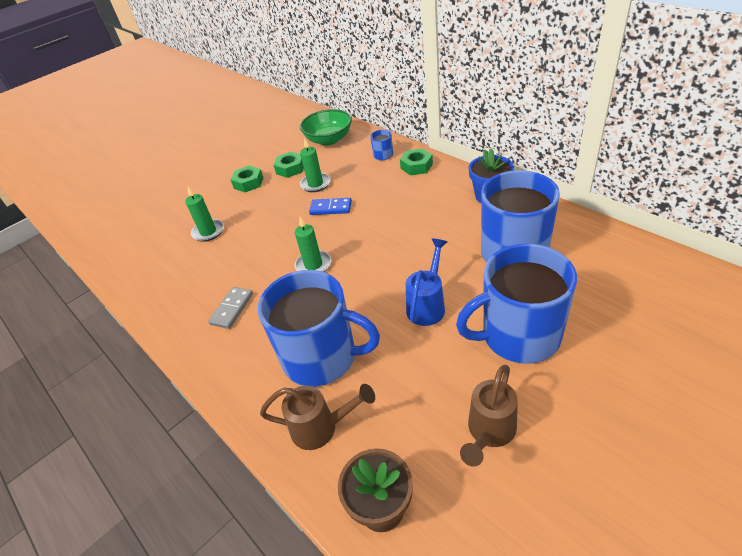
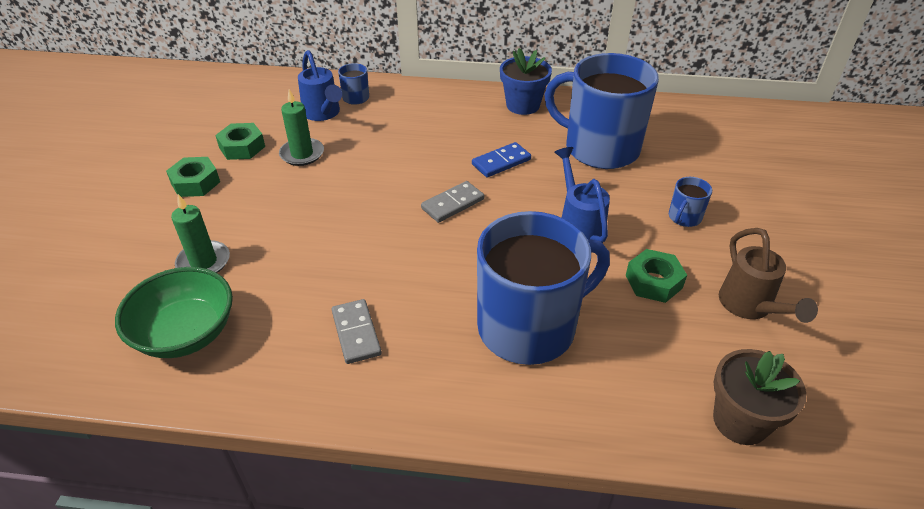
camera: 45 degrees left, 0 degrees up
brown watering can [260,384,375,450] -> none
green candle [295,217,331,272] -> none
green bowl [300,109,352,145] -> green bowl moved to [115,267,233,358]
blue domino [309,198,352,215] -> blue domino moved to [472,142,531,177]
green nut [400,148,433,175] -> green nut moved to [626,249,687,303]
blue mug [456,244,577,364] -> blue mug [669,177,712,227], size x0.40
none -> blue watering can [298,50,342,121]
none -> grey domino [421,181,484,223]

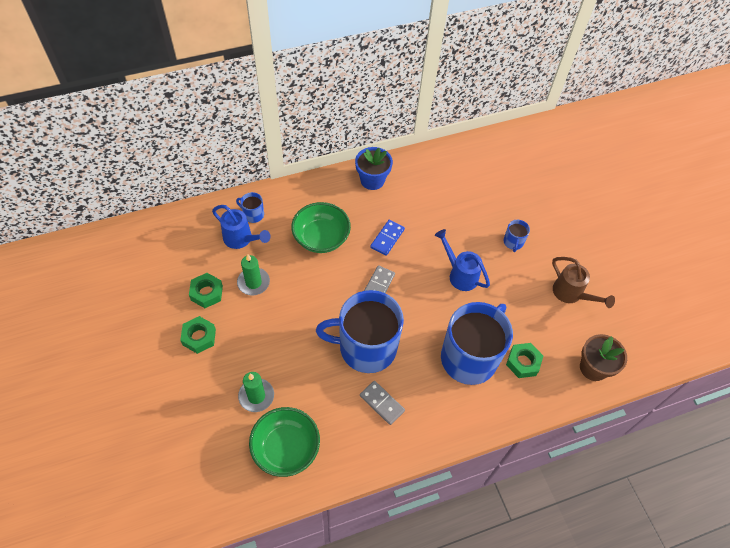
camera: 30 degrees left, 15 degrees up
blue mug [544,53,659,169] -> blue mug moved to [316,290,404,373]
green nut [626,249,687,303] -> green nut moved to [506,343,543,378]
none -> green bowl [291,202,351,253]

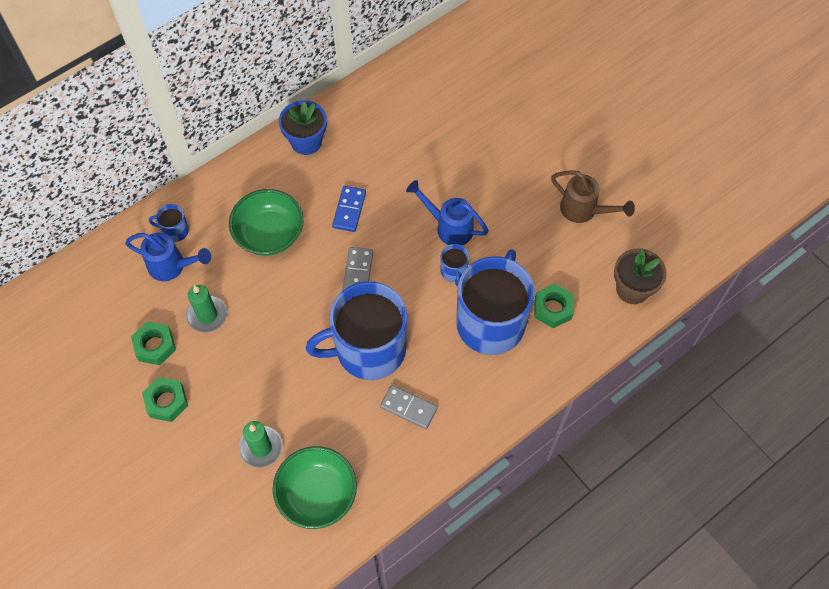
camera: 15 degrees left, 5 degrees up
blue mug [504,220,530,252] -> blue mug moved to [440,244,469,287]

